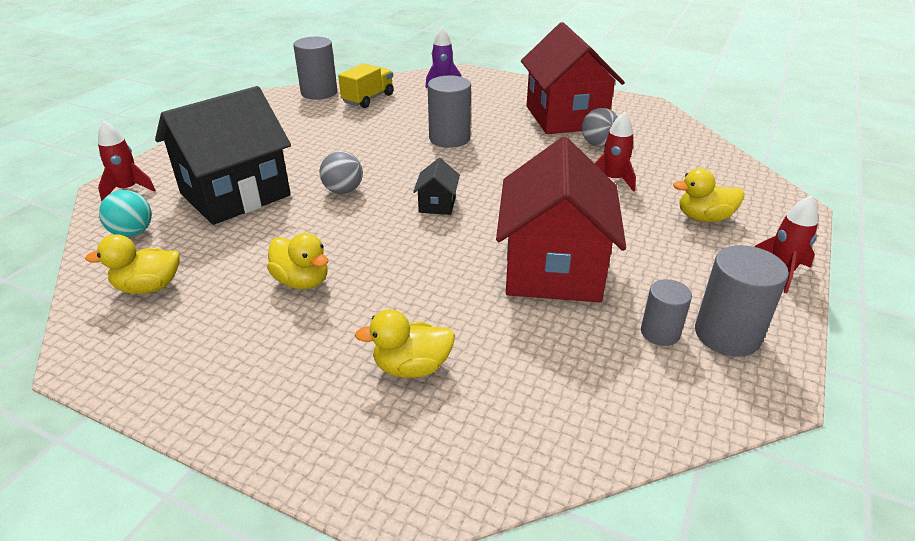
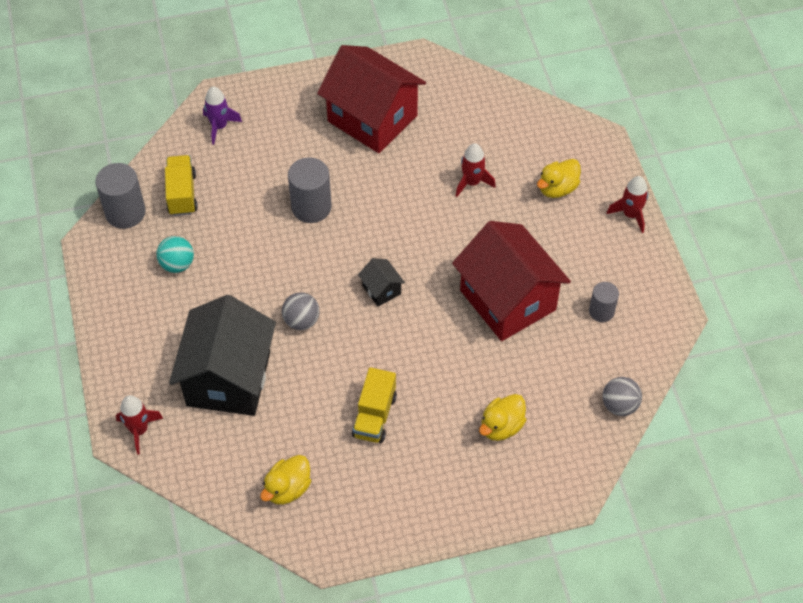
camera: 40 degrees left, 20 degrees up
turquoise ball [99,190,152,237] -> turquoise ball moved to [156,236,194,273]
yellow duck [267,233,328,289] -> yellow truck [352,367,397,443]
grey ball [582,108,618,147] -> grey ball moved to [602,377,642,416]
grey cylinder [695,245,789,357] -> none

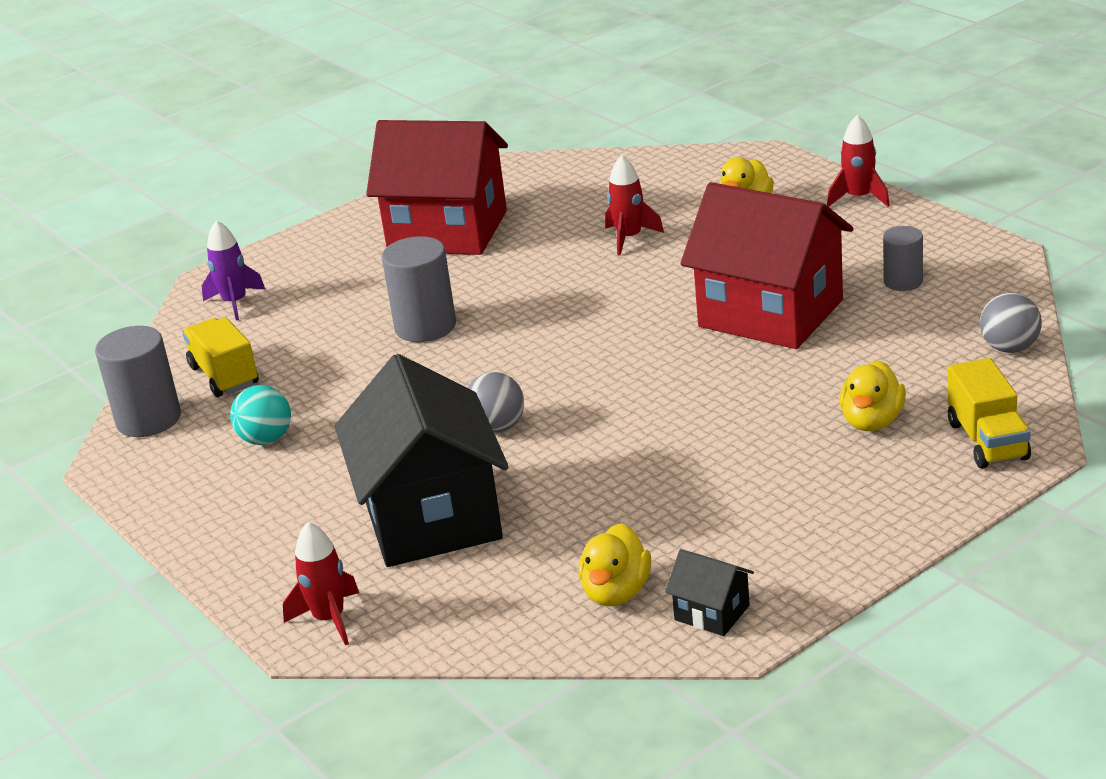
camera: 20 degrees left, 25 degrees down
yellow truck [352,367,397,443] -> yellow truck moved to [948,358,1031,468]
black house [358,258,405,307] -> black house moved to [665,549,754,636]

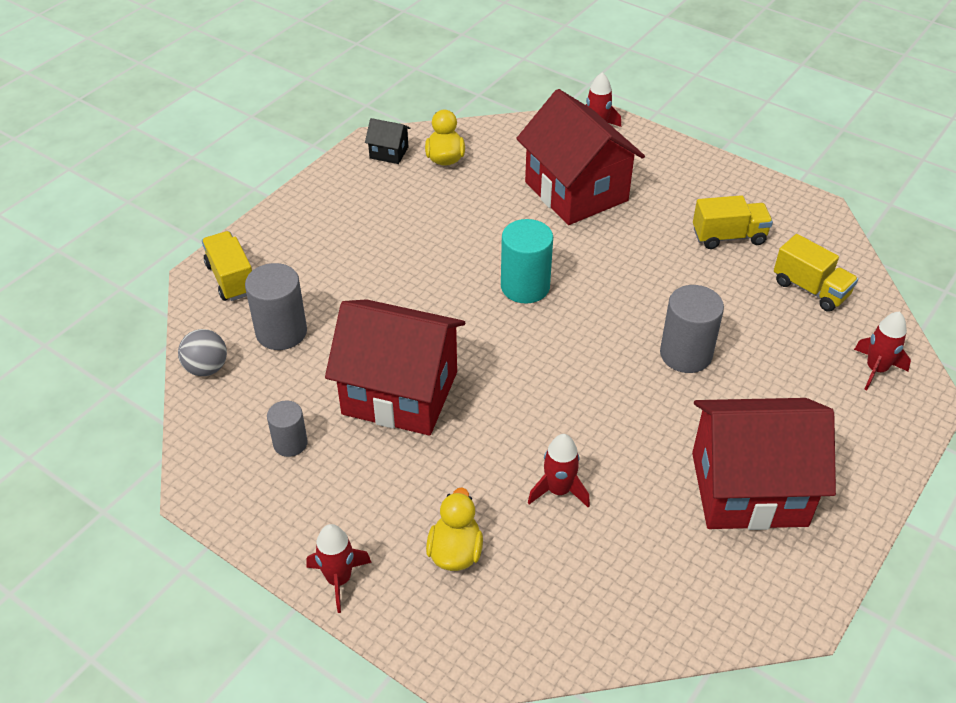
camera: 160 degrees right, 15 degrees up
grey cylinder [95,326,181,437] -> grey cylinder moved to [245,263,307,350]
purple rocket [202,220,265,320] -> red rocket [854,311,911,391]
turquoise ball [230,385,291,445] -> yellow truck [693,195,773,249]
black house [334,354,509,567] -> red house [516,89,645,225]
grey ball [468,372,524,433] -> none
yellow duck [839,360,906,431] -> none
none -> turquoise cylinder [501,219,553,304]

